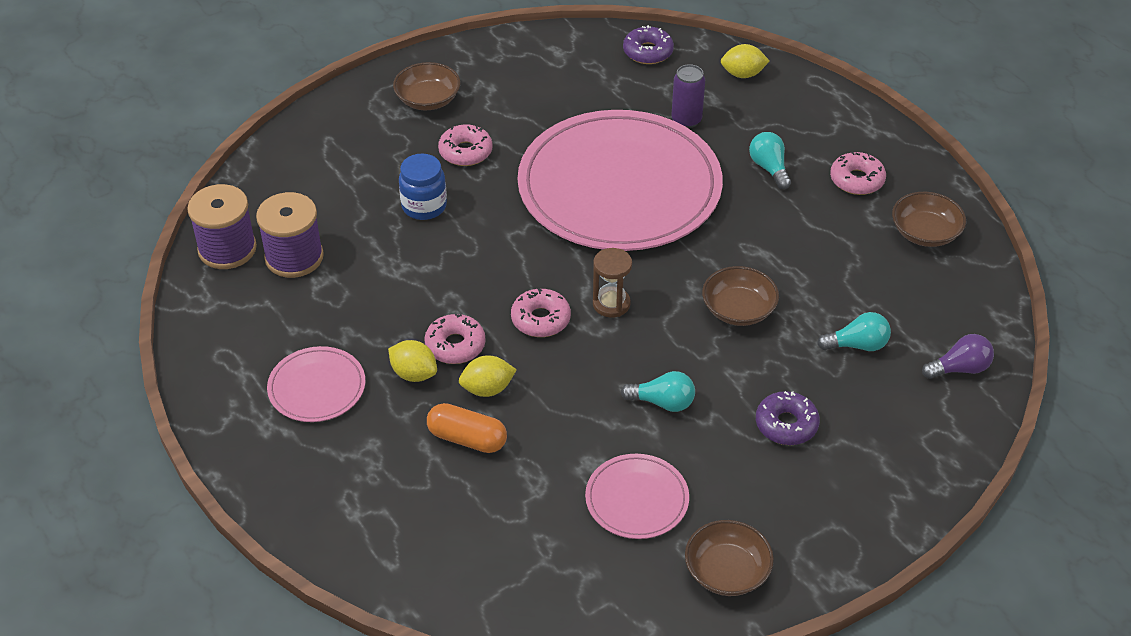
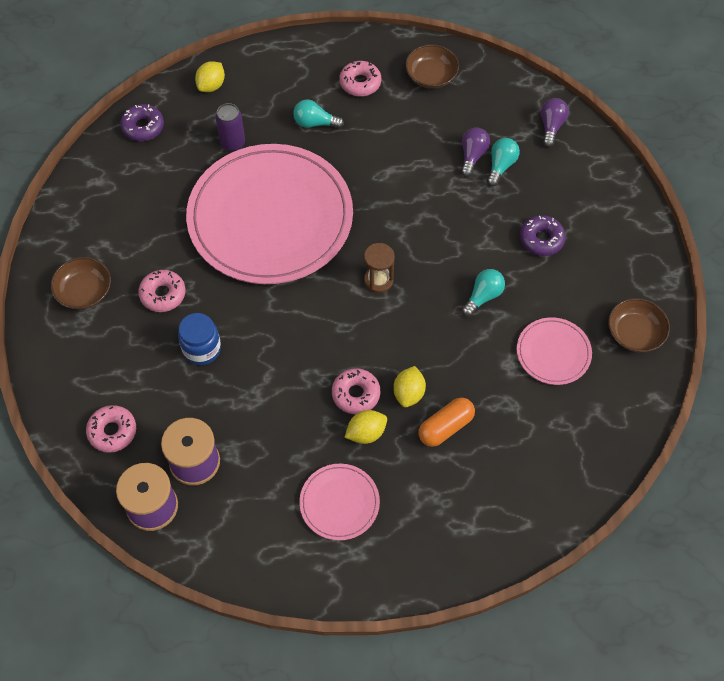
camera: 60 degrees left, 15 degrees up
pink donut [511,288,571,337] -> pink donut moved to [86,405,136,453]
brown bowl [702,266,779,326] -> none
none -> purple light bulb [461,127,490,177]

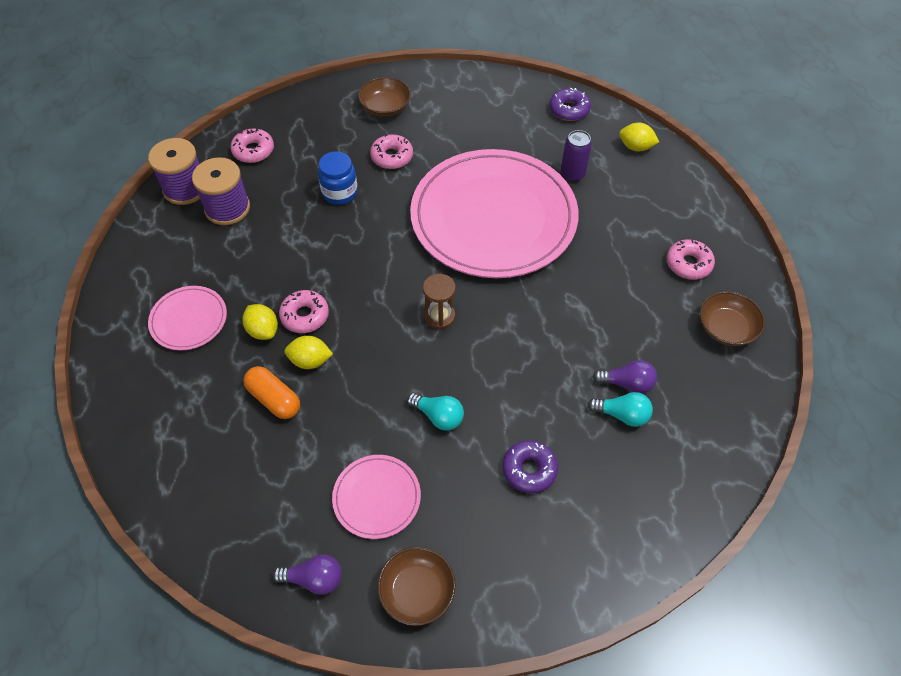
camera: 80 degrees right, 5 degrees down
turquoise light bulb [293,100,344,128] -> none
purple light bulb [541,98,569,147] -> purple light bulb moved to [273,554,342,595]

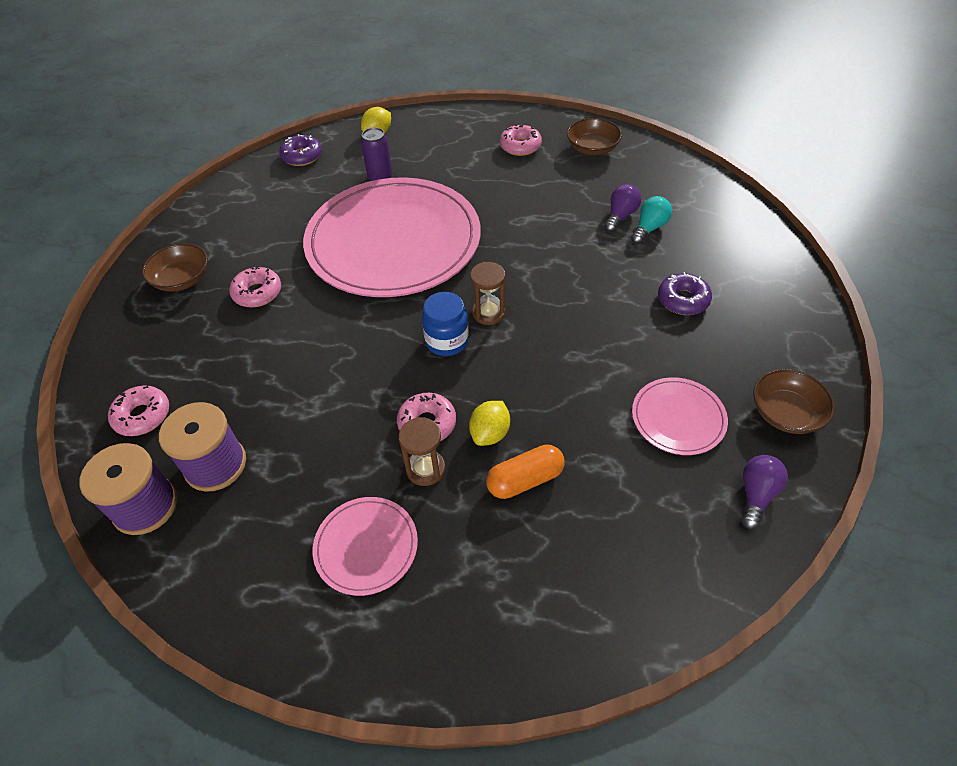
camera: 65 degrees left, 5 degrees down
yellow lemon [242,304,278,340] -> brown hourglass [398,417,445,486]
blue jar [318,151,358,205] -> blue jar moved to [422,292,469,356]
turquoise light bulb [407,393,464,430] -> none

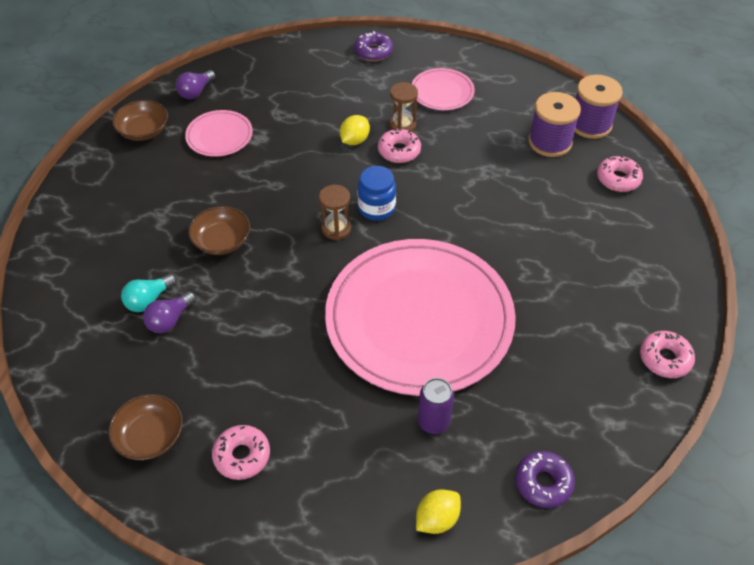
camera: 175 degrees left, 0 degrees up
brown bowl [142,243,208,292] -> brown bowl moved to [188,206,250,255]
pink donut [229,266,281,307] -> pink donut moved to [640,331,695,378]
orange capsule [486,445,565,499] -> none
purple donut [658,272,712,315] -> purple donut moved to [354,31,393,61]

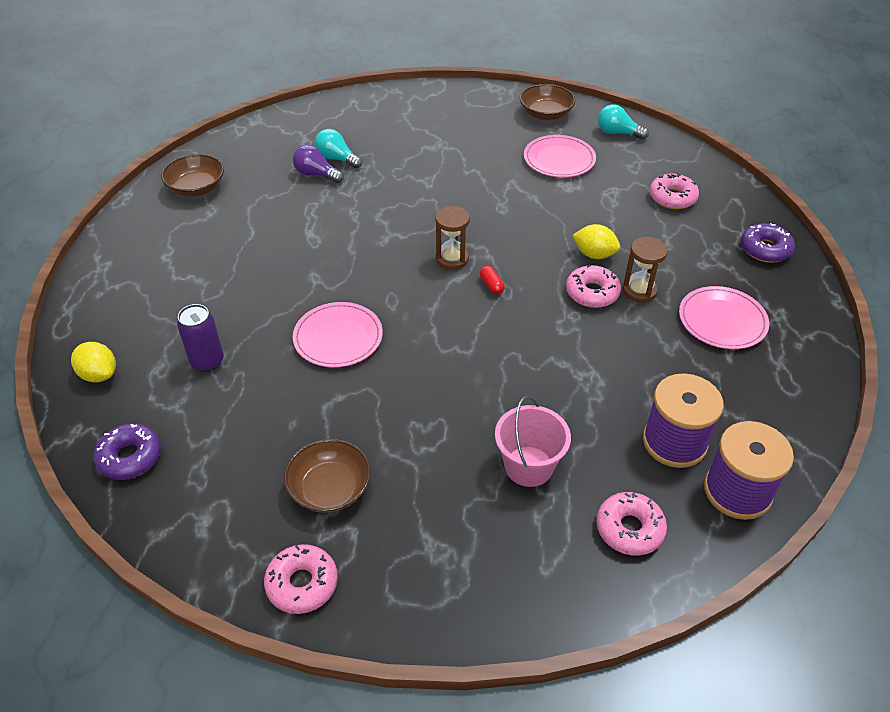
camera: 80 degrees right, 5 degrees down
purple light bulb [176,70,216,99] -> turquoise light bulb [598,104,649,140]
brown bowl [188,206,250,255] -> brown bowl moved to [284,439,371,513]
pink donut [212,425,270,480] -> pink donut moved to [649,173,699,209]
pink plate [325,239,516,396] -> pink plate [293,302,383,367], size x0.43
blue jar [358,166,396,221] -> red capsule [480,266,505,295]
none -> pink bucket [495,396,571,487]

